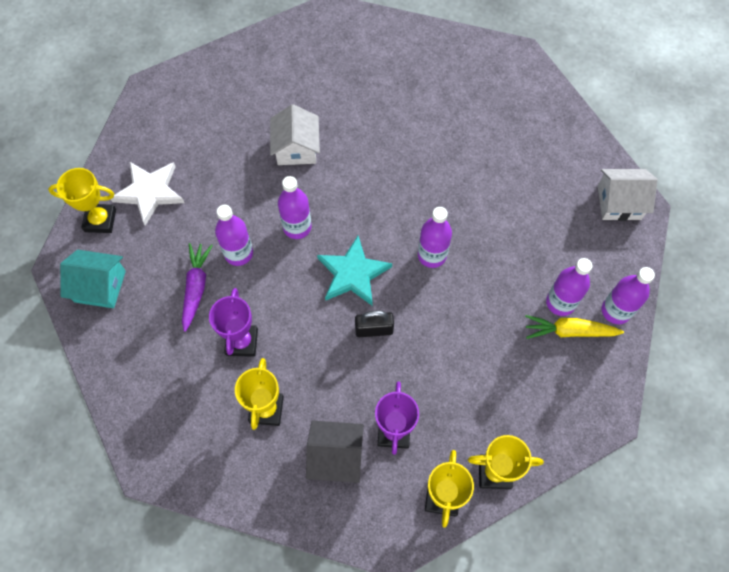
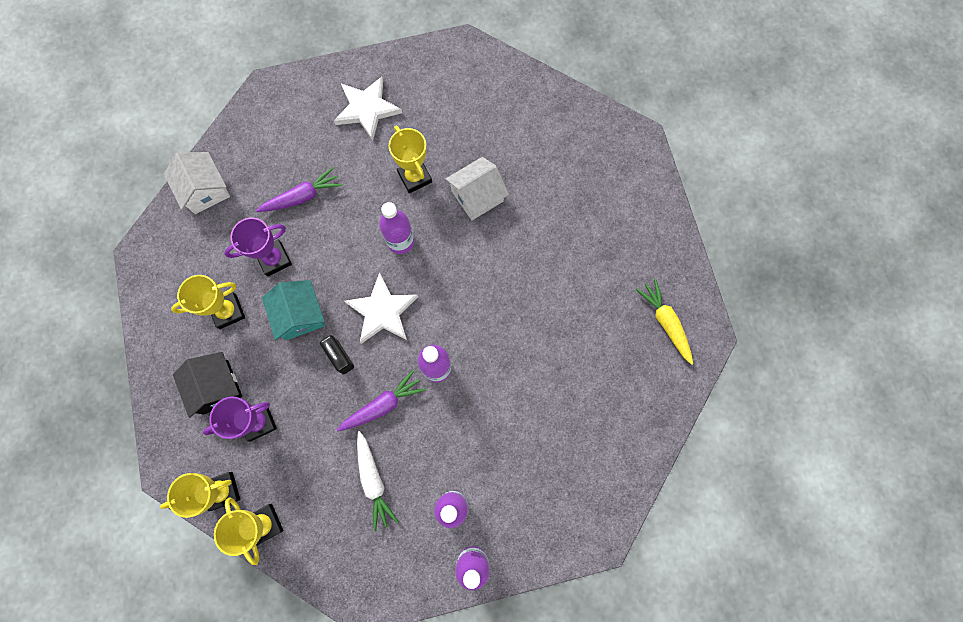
camera: 60 degrees right, 10 degrees up
yellow trophy [48,168,116,233] -> yellow trophy moved to [389,125,432,193]
turquoise house [60,250,126,308] -> turquoise house moved to [262,280,325,340]
purple bottle [215,205,253,266] -> none
turquoise star [317,236,392,306] -> white star [344,272,418,344]
yellow carrot [525,315,624,339] -> yellow carrot moved to [636,279,693,365]
white house [598,169,658,221] -> white house moved to [164,152,230,214]
none -> purple carrot [337,370,426,431]
none -> white carrot [357,431,398,531]

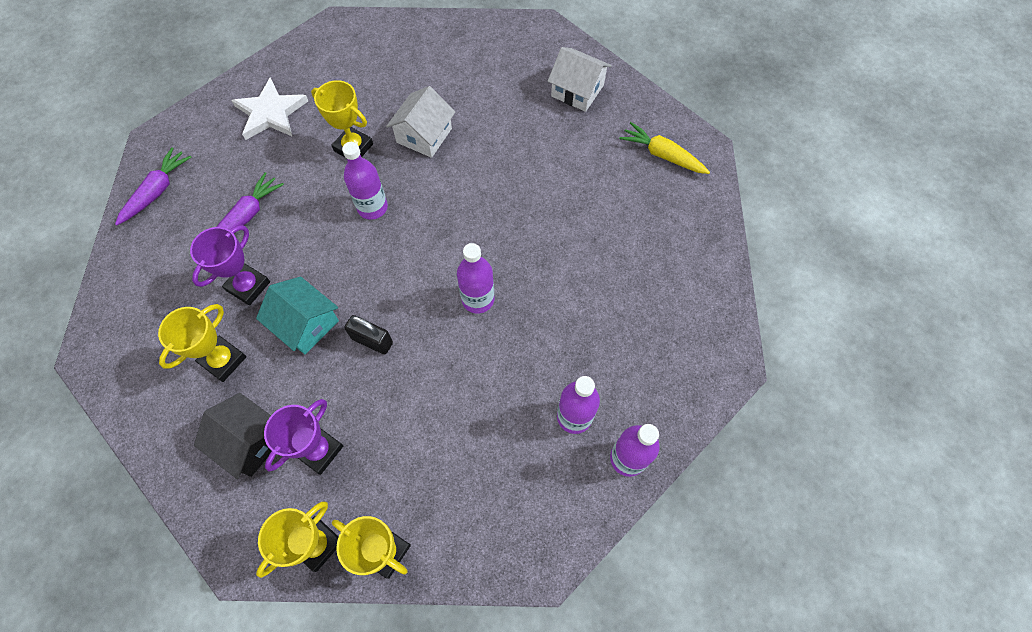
camera: 30 degrees left, 10 degrees down
white house [164,152,230,214] -> white house moved to [548,47,612,112]
purple carrot [337,370,426,431] -> purple carrot moved to [115,147,192,225]
white star [344,272,418,344] -> none
white carrot [357,431,398,531] -> none

